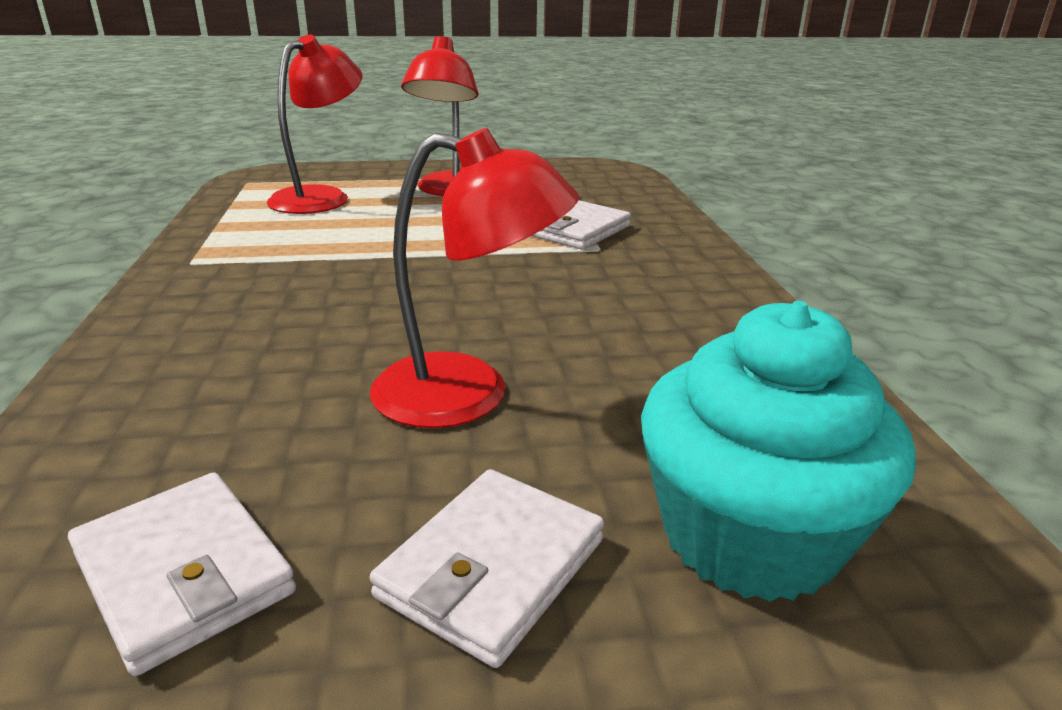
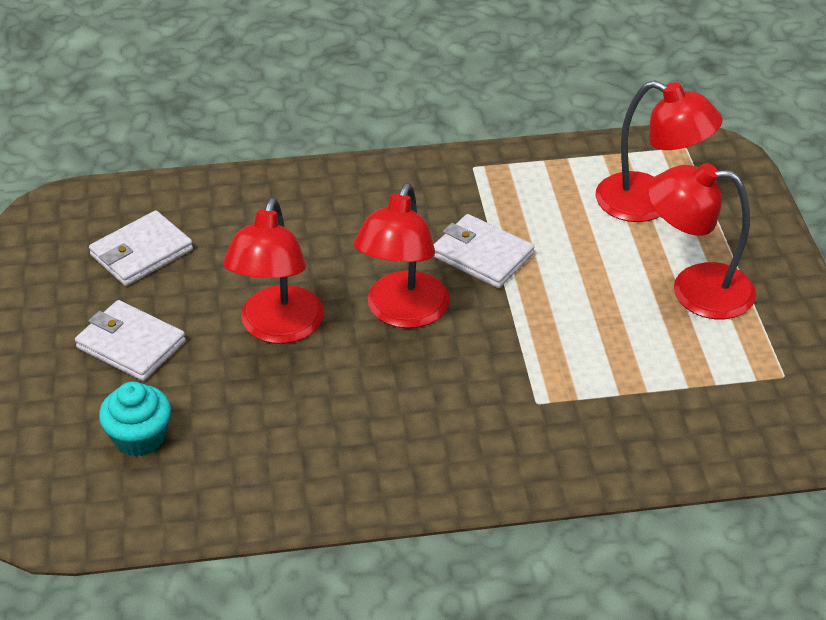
camera: 90 degrees right, 15 degrees up
white wallet [532,200,631,250] -> white wallet moved to [433,214,534,288]
turquoise cupcake [641,301,916,602] -> turquoise cupcake [99,381,171,457], size x0.58
none -> red lamp [354,183,450,328]

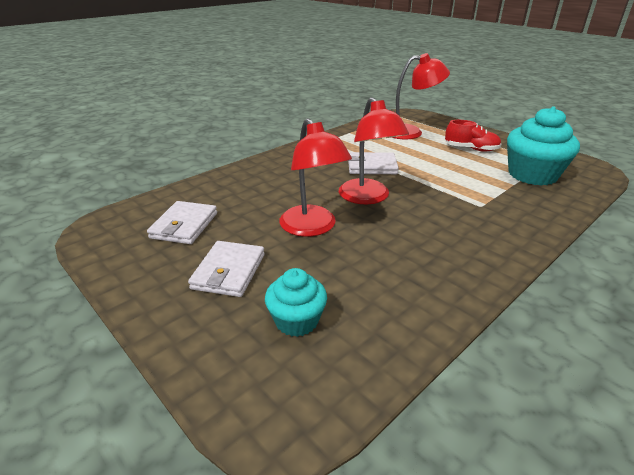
camera: 35 degrees left, 10 degrees down
white wallet [75,300,186,381] -> white wallet turned 75 degrees counterclockwise [188,241,265,297]
red lamp [647,163,756,319] -> red shoe [445,120,501,151]
none -> turquoise cupcake [507,106,580,186]

